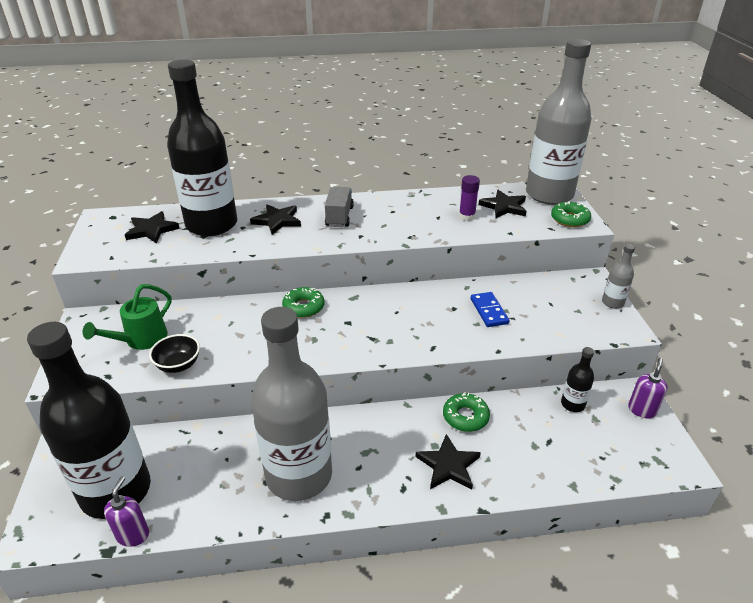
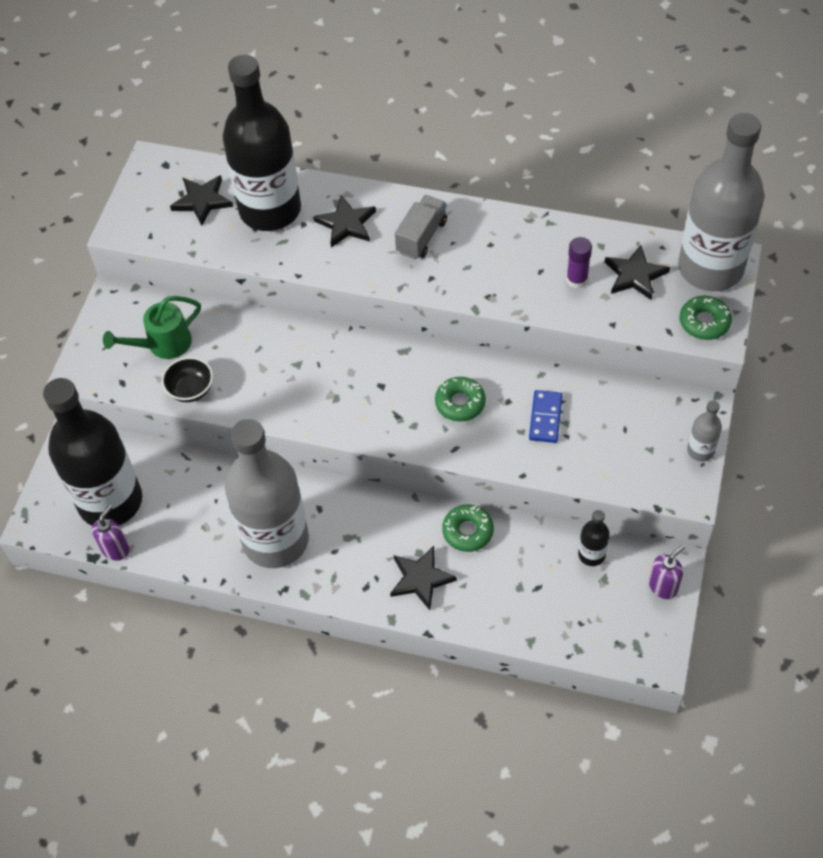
camera: 25 degrees right, 20 degrees up
green donut [282,287,325,318] -> green donut moved to [435,377,486,422]

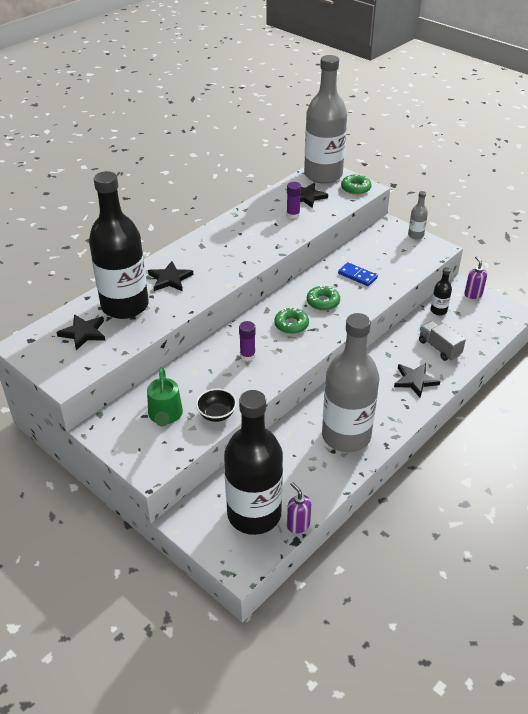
camera: 65 degrees left, 15 degrees down
grey truck [395,195,447,259] -> grey truck moved to [419,321,466,361]
green donut [442,504,494,552] -> green donut moved to [274,307,309,334]
none -> purple glue stick [239,321,256,361]

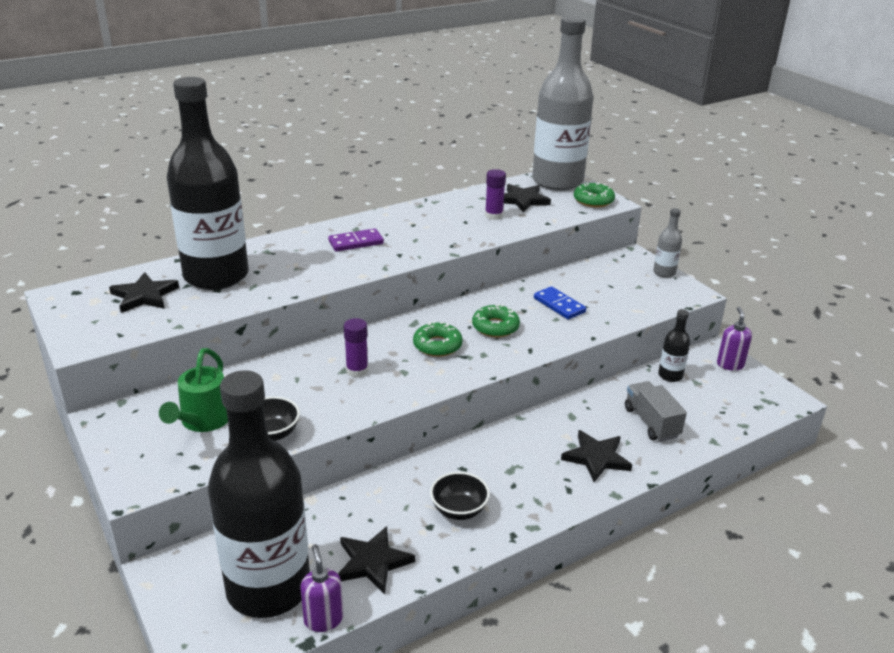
camera: 15 degrees right, 10 degrees down
black star [148,261,193,291] -> black star moved to [338,526,415,594]
grey bottle [322,313,379,452] -> black bowl [430,472,490,520]
none -> purple domino [328,228,384,252]

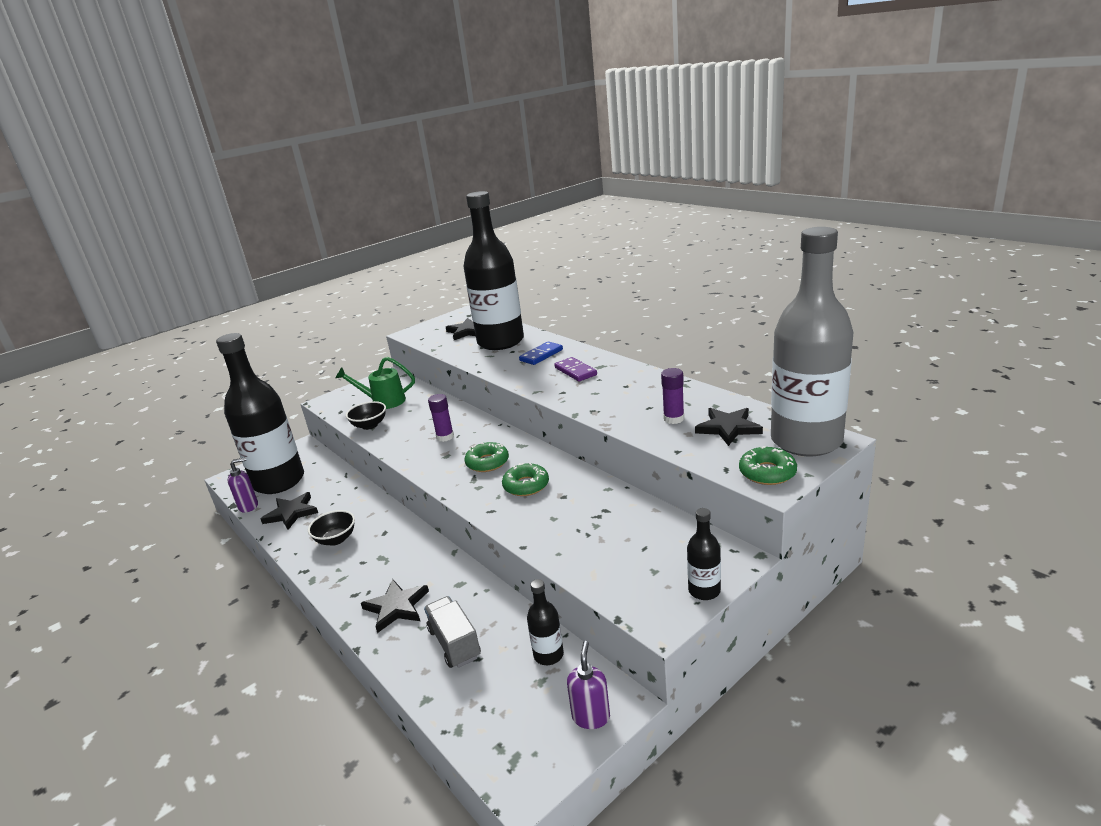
camera: 85 degrees right, 5 degrees down
blue domino [534,286,586,320] -> blue domino moved to [519,341,563,365]
grey truck [625,381,687,441] -> grey truck turned 90 degrees counterclockwise [424,596,481,668]
grey bottle [653,208,682,278] -> black bottle [687,508,721,600]
purple soap dispenser [717,307,752,371] -> purple soap dispenser turned 75 degrees counterclockwise [567,641,610,729]

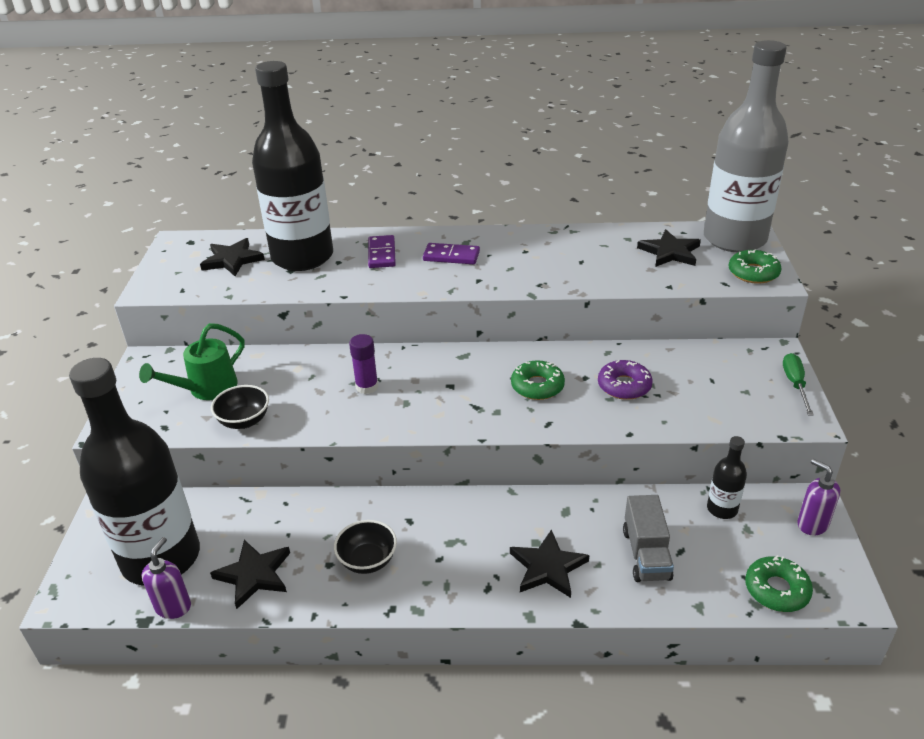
camera: 50 degrees left, 10 degrees up
grey truck [424,596,481,668] -> grey truck turned 105 degrees counterclockwise [623,495,674,582]
green donut [465,442,509,472] -> green donut moved to [745,555,813,612]
blue domino [519,341,563,365] -> purple domino [368,235,396,268]
purple glue stick [661,368,684,424] -> none
black bottle [687,508,721,600] -> green screwdriver [783,353,814,416]
none -> purple donut [598,360,653,400]

